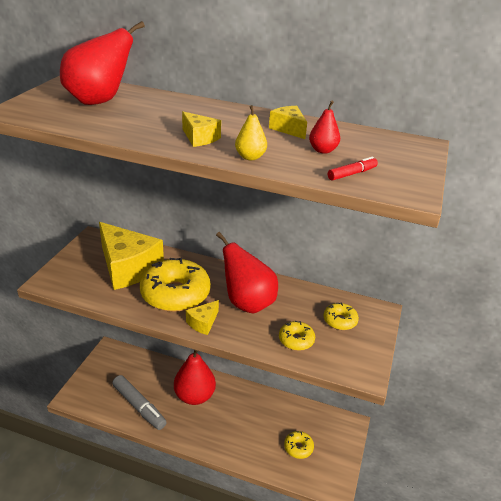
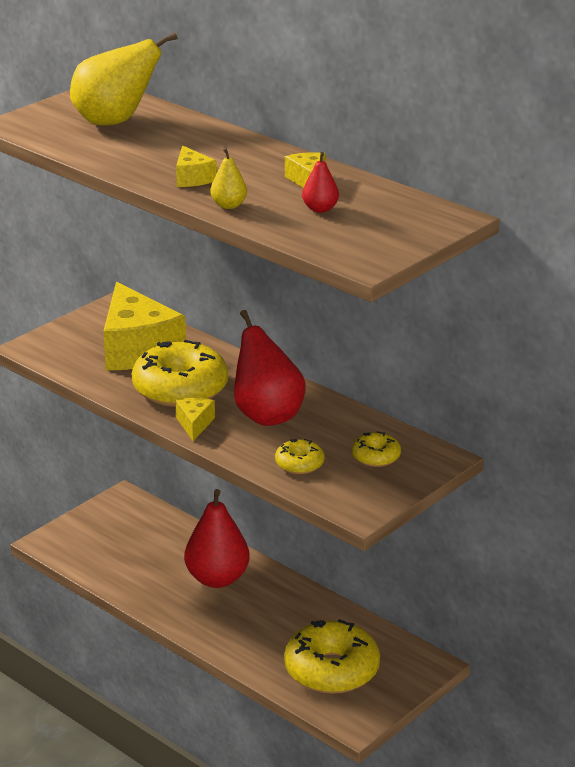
camera: 25 degrees right, 5 degrees down
red pear [60,21,145,105] -> yellow pear [70,32,178,126]
grey marker [112,375,167,430] -> none
yellow cheese [186,300,219,335] -> yellow cheese turned 120 degrees clockwise [175,398,215,441]
yellow donut [284,431,314,459] -> yellow donut [284,619,380,694], size x2.08
red marker [328,157,378,181] -> none

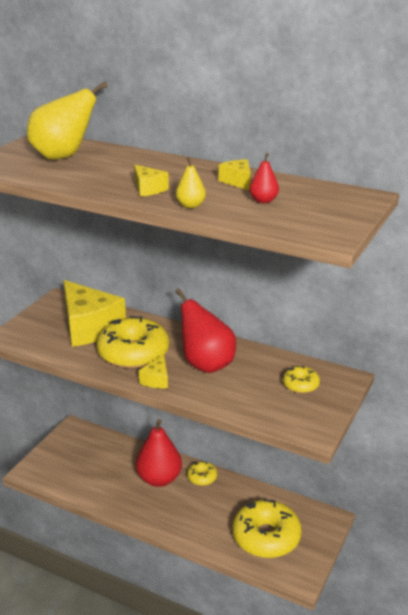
camera: 15 degrees left, 0 degrees up
yellow cheese [175,398,215,441] -> yellow cheese turned 150 degrees counterclockwise [139,354,168,389]
yellow donut [275,439,325,474] -> yellow donut moved to [187,461,217,486]

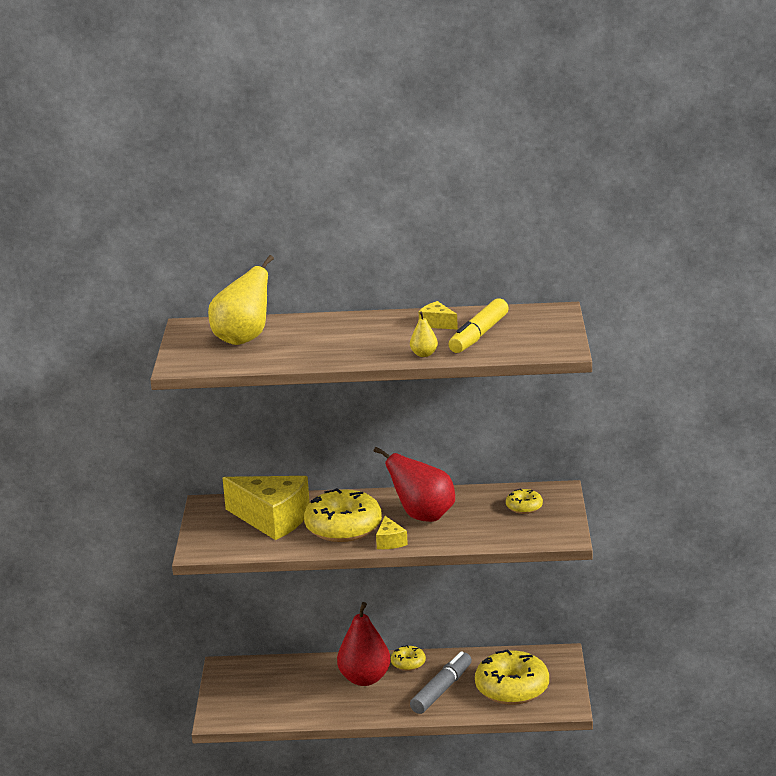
camera: 25 degrees left, 5 degrees down
yellow cheese [134,165,169,197] -> none
red pear [249,153,279,203] -> yellow marker [448,298,509,353]
none -> grey marker [410,651,472,714]

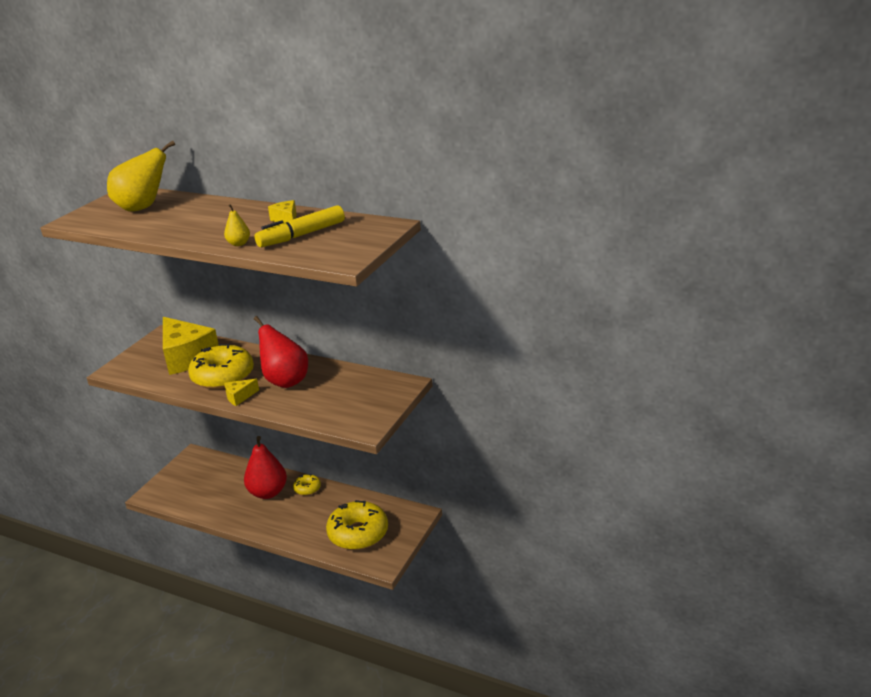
camera: 25 degrees right, 5 degrees up
yellow cheese [376,516,408,549] -> yellow cheese turned 45 degrees clockwise [224,379,259,406]
grey marker [410,651,472,714] -> none
yellow donut [506,489,543,514] -> none

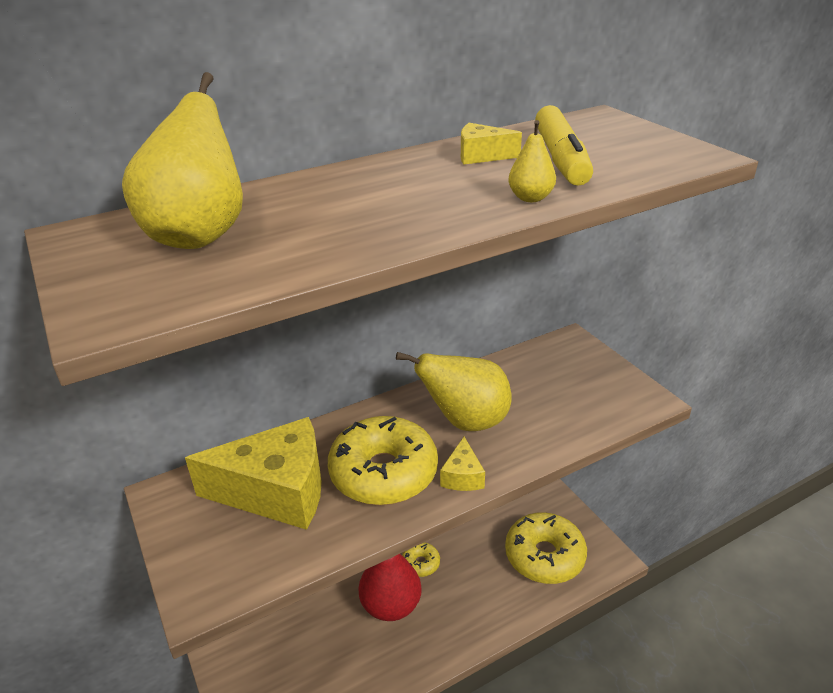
camera: 55 degrees left, 5 degrees up
red pear [254,316,308,388] -> yellow pear [396,352,512,431]

